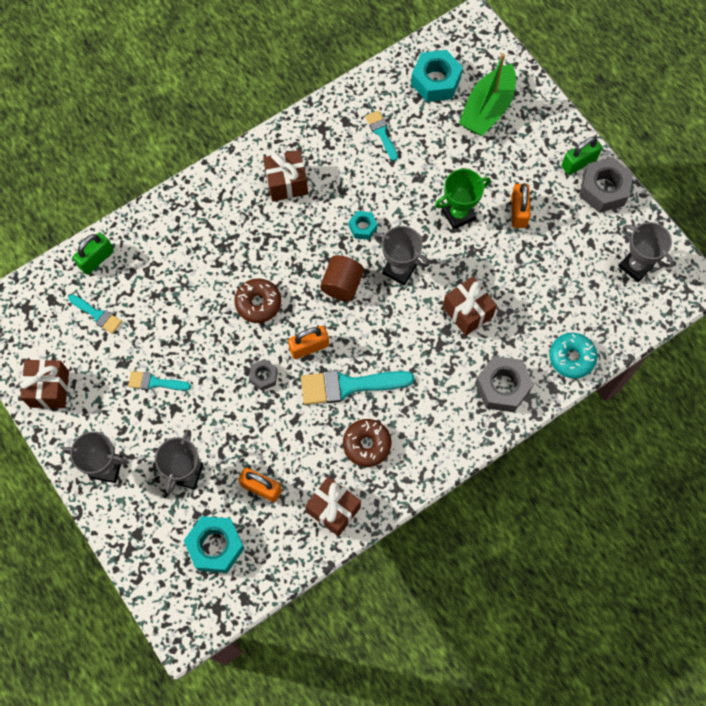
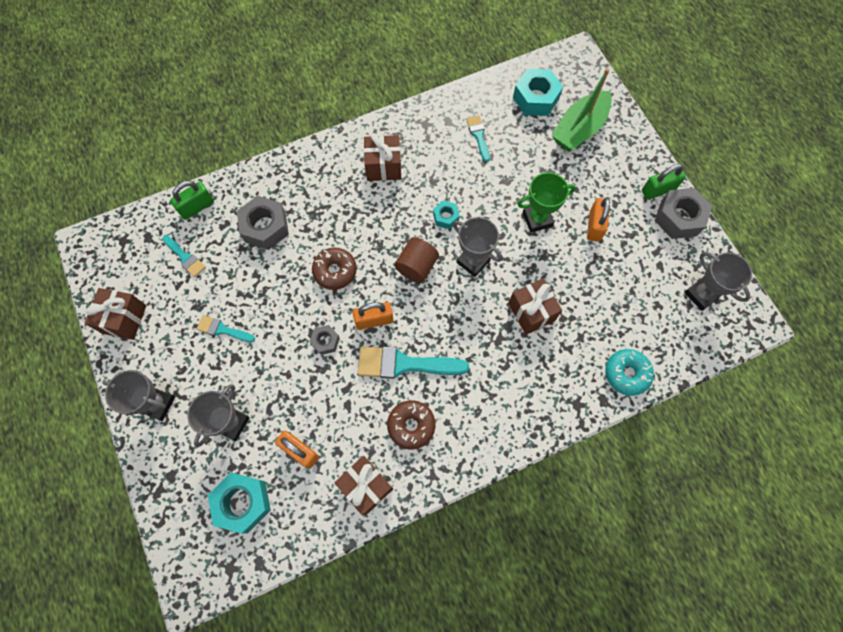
camera: 10 degrees right, 0 degrees up
grey nut [475,356,533,412] -> grey nut moved to [237,196,289,250]

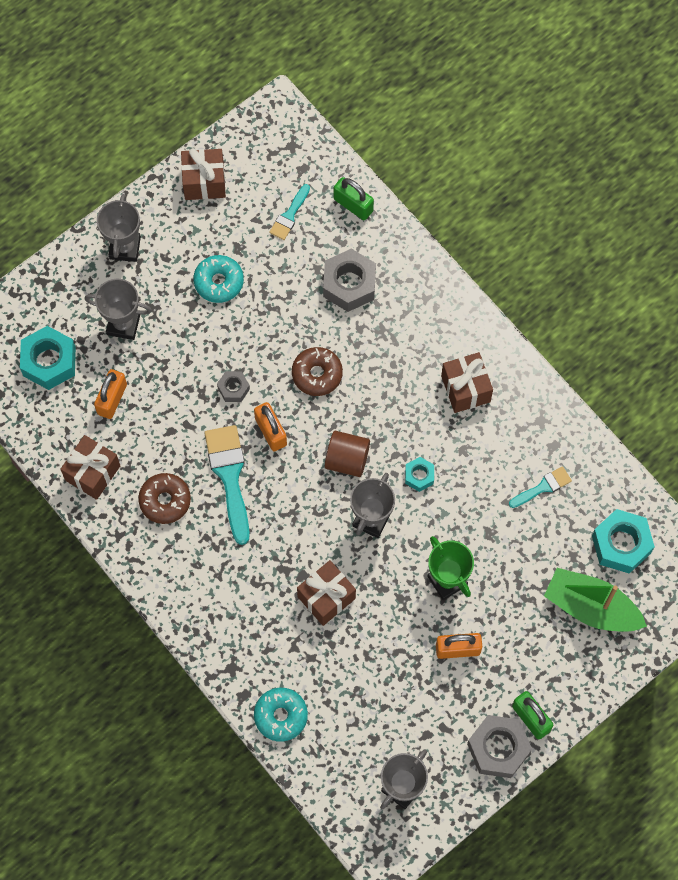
camera: 75 degrees right, 0 degrees up
turquoise brush [197,315,255,342] -> turquoise donut [193,255,244,303]

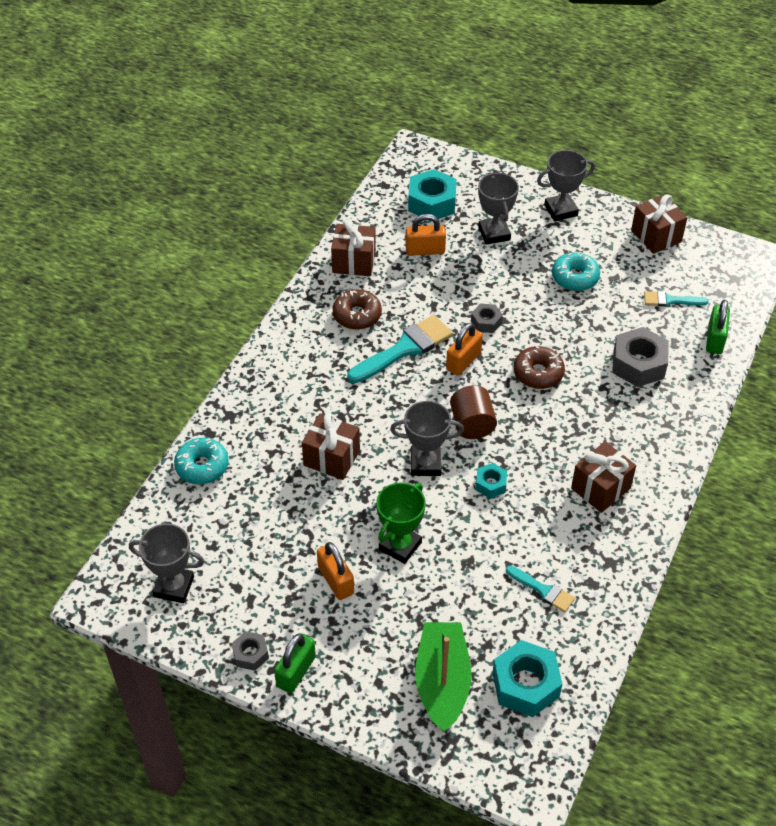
camera: 65 degrees right, 20 degrees down
grey nut [467,715,532,778] -> grey nut [232,631,269,671], size x0.54

